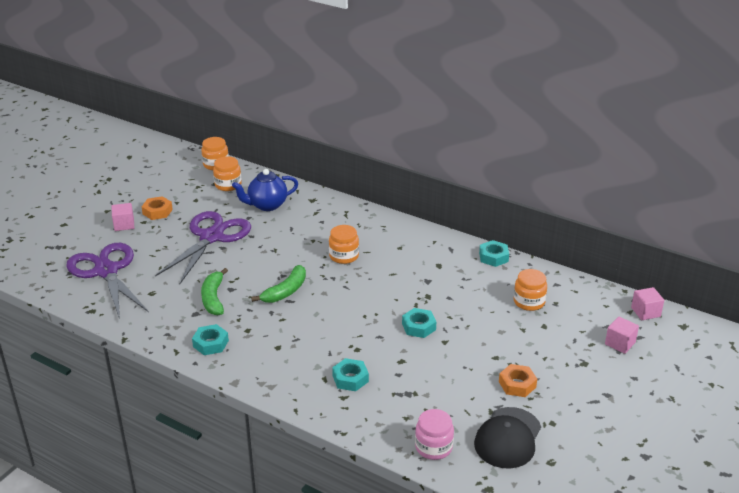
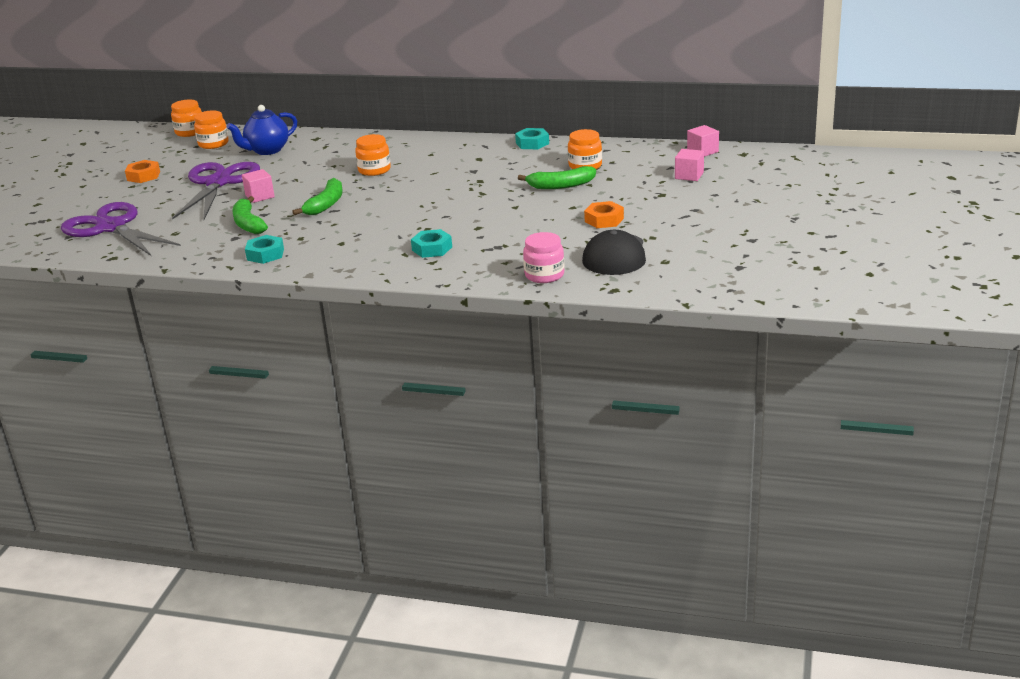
camera: 15 degrees left, 5 degrees down
pink cube [112,203,134,231] -> pink cube moved to [242,169,275,203]
turquoise nut [402,308,436,338] -> none
none -> green banana [518,166,596,189]

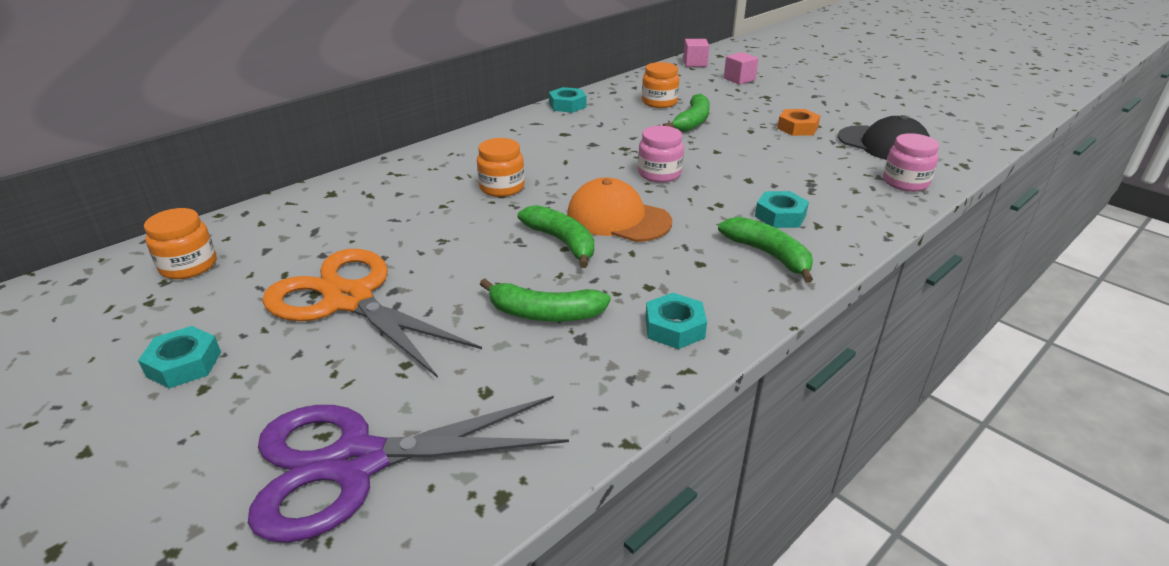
camera: 60 degrees left, 5 degrees up
orange nut [125,160,160,183] -> turquoise nut [138,326,221,388]
orange jar [171,100,202,137] -> none
purple scissors [172,162,260,220] -> orange scissors [262,249,482,378]
blue teapot [227,105,297,155] -> none
pink cube [242,169,275,203] -> none
none -> orange cap [567,177,672,242]
none -> pink jar [638,126,684,182]
none -> green banana [718,217,813,283]

